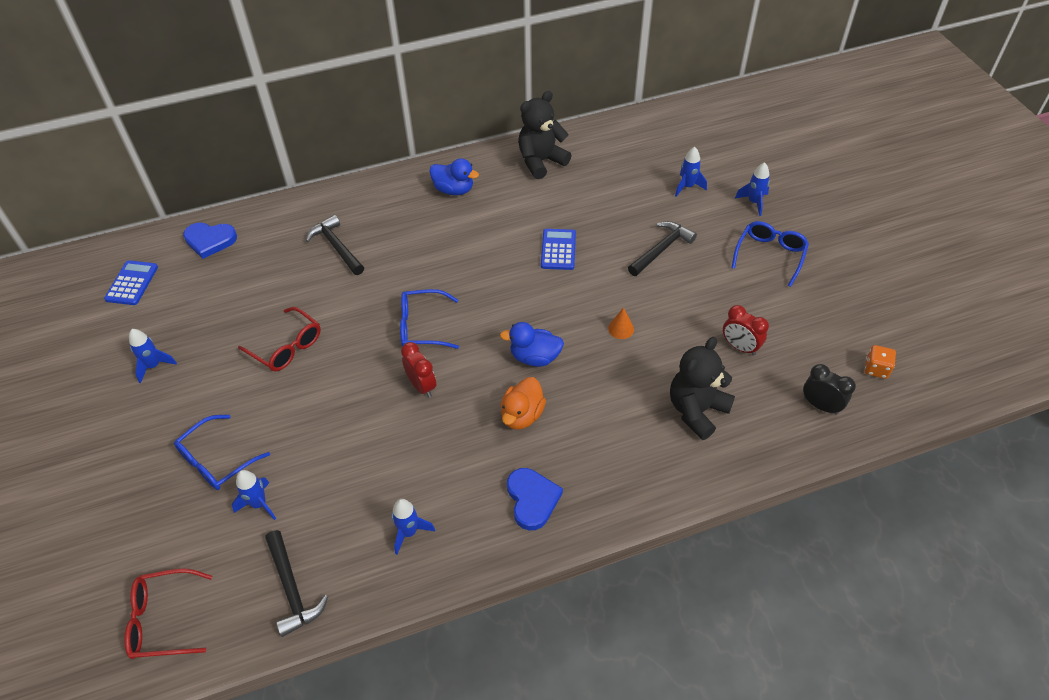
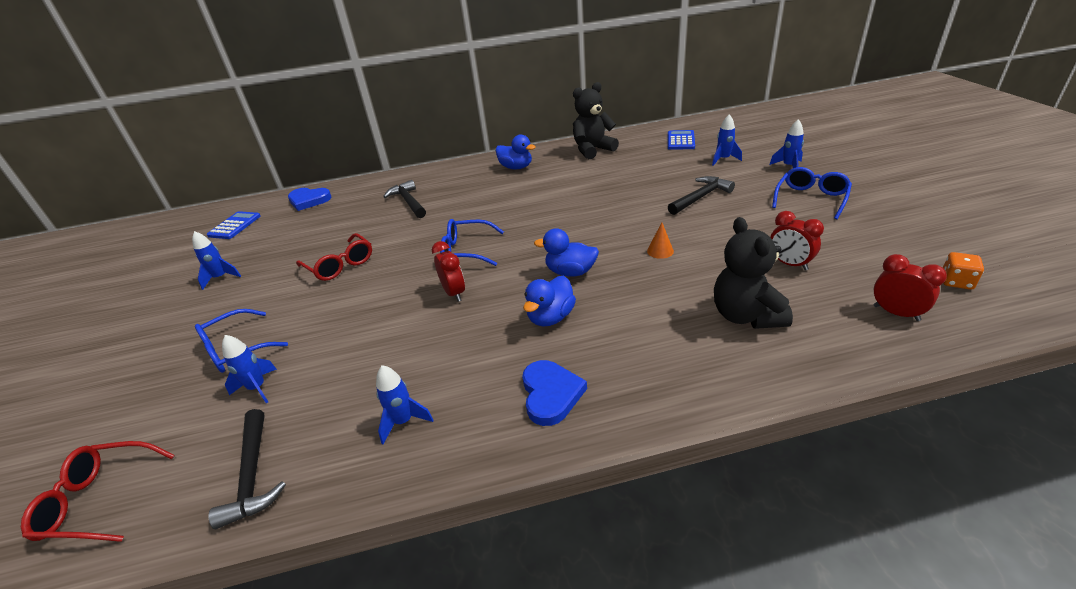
camera: 10 degrees right, 15 degrees down
orange duck [501,377,546,430] -> blue duck [523,276,576,327]
blue calculator [541,229,576,270] -> blue calculator moved to [668,130,695,150]
black teddy bear [670,337,735,440] -> black teddy bear turned 60 degrees counterclockwise [714,217,793,329]
black clock [803,364,856,415] -> red clock [874,254,947,321]

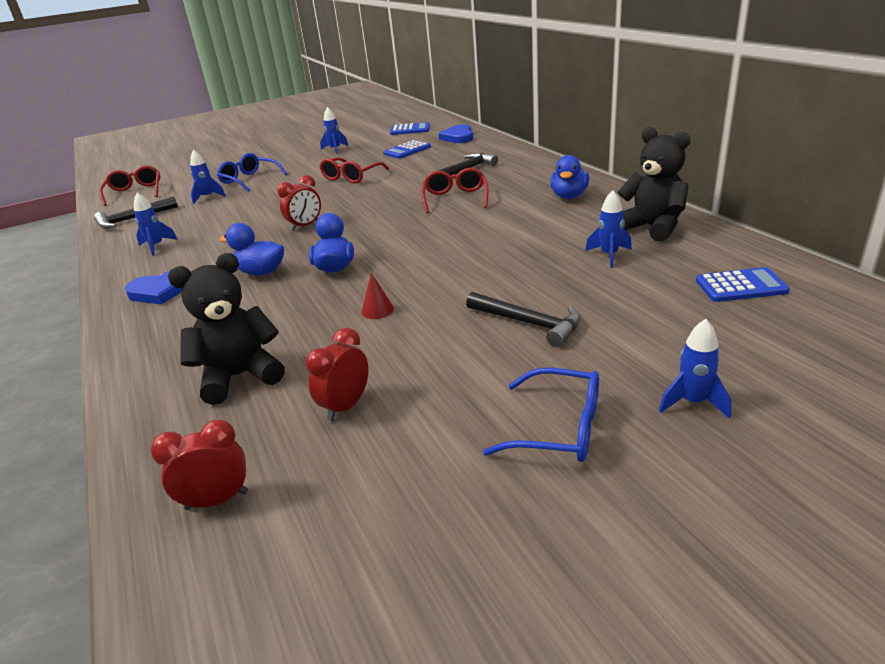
camera: 75 degrees right, 5 degrees down
blue glasses [440,219,504,266] -> none
orange cone [647,222,674,259] -> red cone [361,273,394,319]
blue rocket [712,114,742,166] -> blue rocket moved to [585,190,632,268]
red clock [874,254,947,321] -> red clock turned 135 degrees counterclockwise [150,419,248,510]
orange dice [943,252,984,290] -> none
none -> blue calculator [383,140,431,159]
none -> red glasses [421,168,489,213]

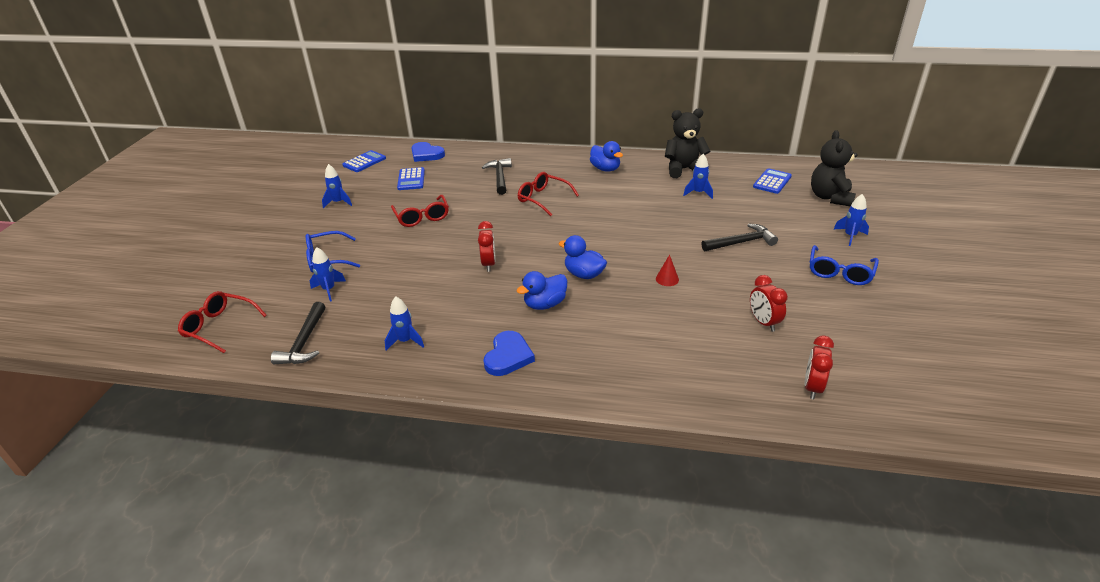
camera: 55 degrees left, 5 degrees up
black teddy bear [168,253,285,405] -> black teddy bear moved to [811,130,858,206]
blue glasses [483,368,599,462] -> blue glasses turned 150 degrees clockwise [810,245,879,285]

